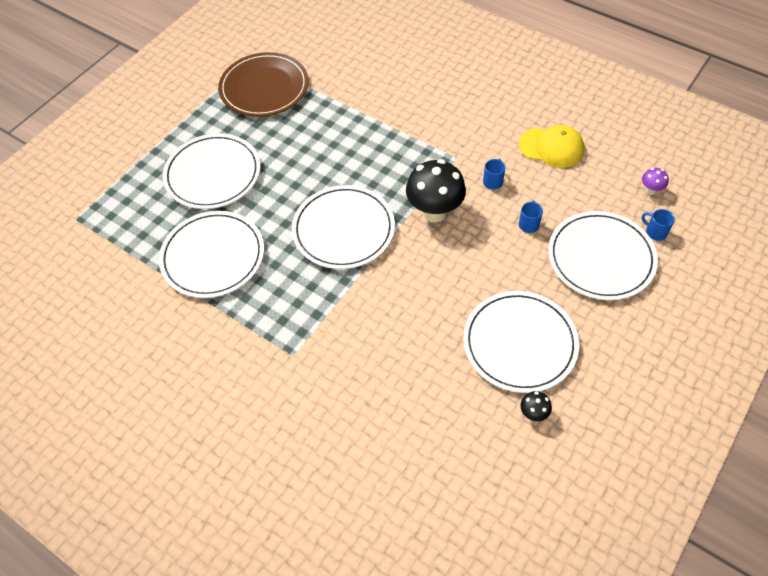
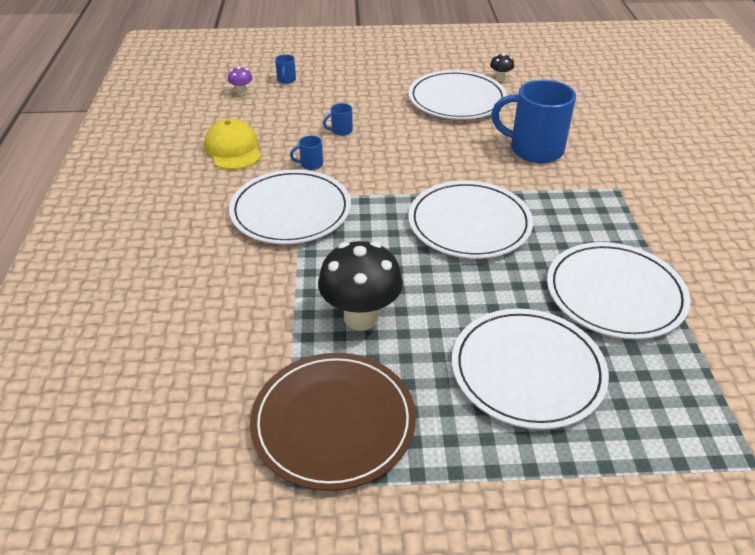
camera: 130 degrees left, 15 degrees down
black mushroom [406,159,466,223] -> black mushroom moved to [318,241,403,331]
white plate [548,211,658,300] -> white plate moved to [229,169,351,244]
none -> blue mug [491,80,576,163]

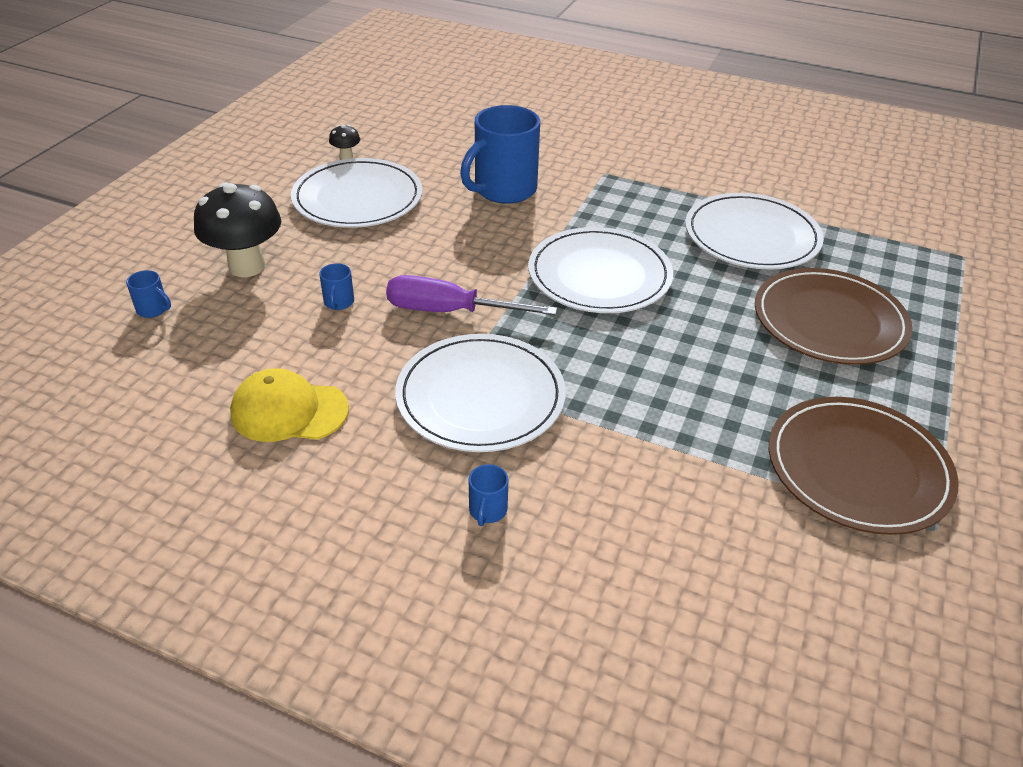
camera: 65 degrees left, 0 degrees up
purple mushroom [228,67,253,95] -> none
blue mug [290,135,323,170] -> blue mug moved to [469,464,508,526]
black mushroom [318,241,403,331] -> black mushroom moved to [194,182,281,277]
white plate [452,309,609,429] -> brown plate [755,268,912,365]
none -> purple screwdriver [386,275,557,315]

